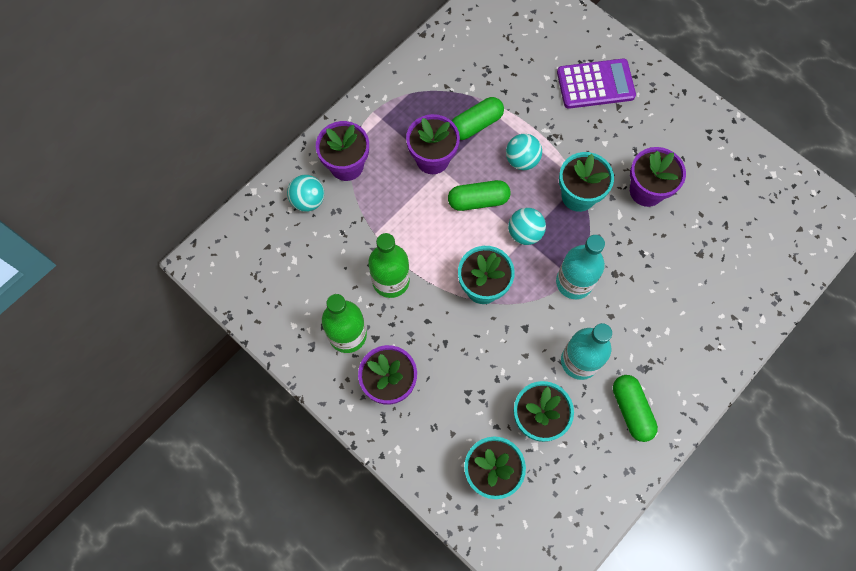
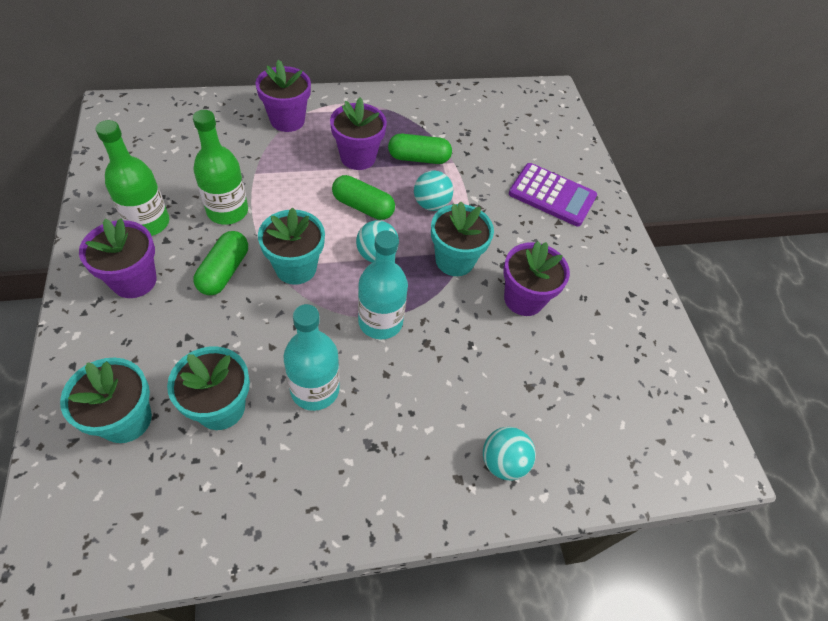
camera: 30 degrees right, 15 degrees down
turquoise ball [287,175,324,212] -> turquoise ball moved to [483,427,536,480]
green capsule [613,375,658,442] -> green capsule moved to [193,231,248,295]

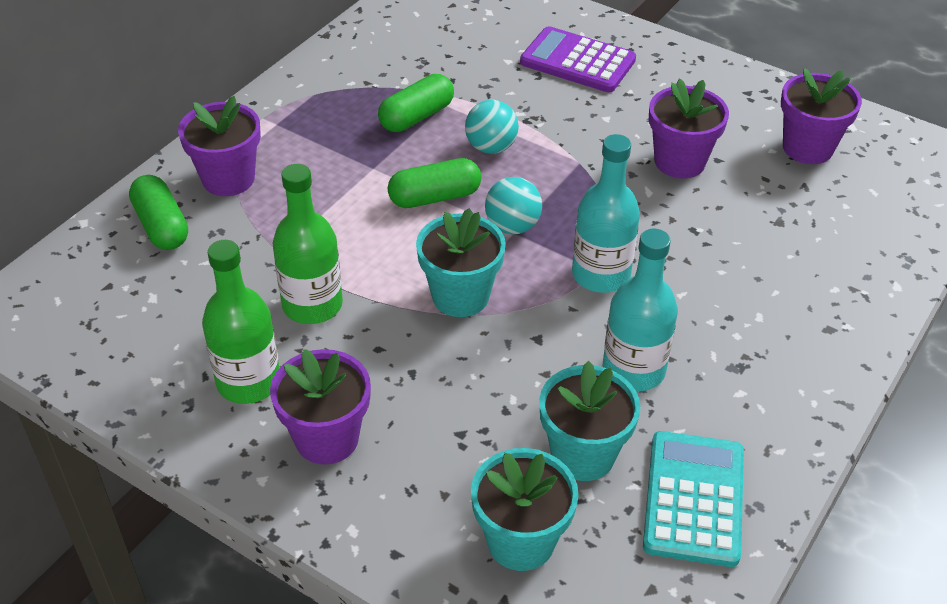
camera: 40 degrees left, 10 degrees down
green capsule [193,231,248,295] -> green capsule moved to [129,175,188,250]
purple flower pot [330,97,387,170] -> purple flower pot moved to [781,68,862,164]
turquoise flower pot [431,202,494,276] -> none
turquoise ball [483,427,536,480] -> none
purple calculator [509,163,597,226] -> purple calculator turned 135 degrees counterclockwise [520,26,636,92]
none -> turquoise calculator [643,431,744,567]

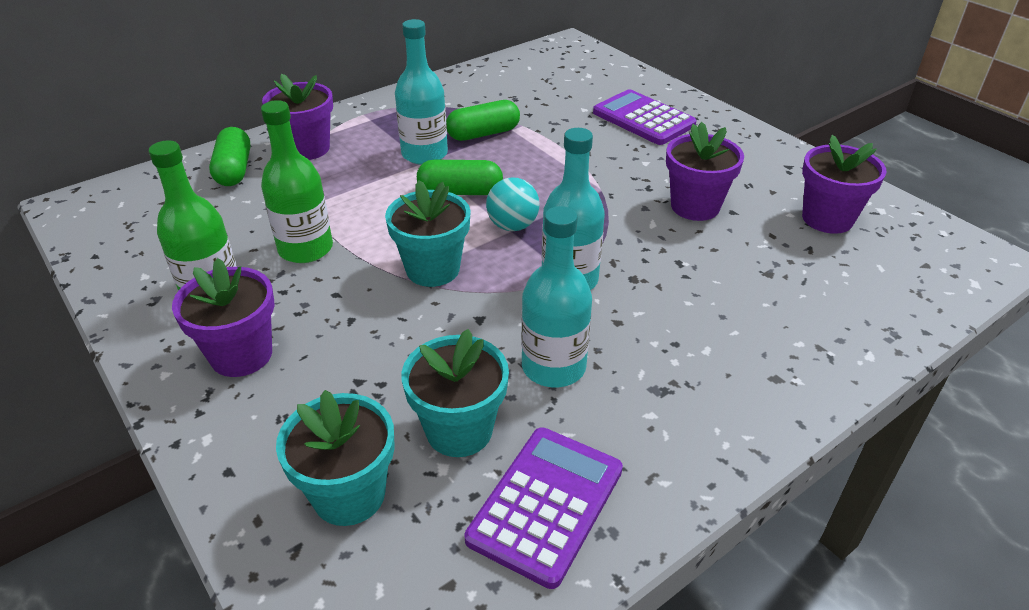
camera: 20 degrees right, 5 degrees down
turquoise ball [465,100,519,154] -> none
turquoise calculator [643,431,744,567] -> purple calculator [464,427,623,589]
none -> turquoise bottle [395,19,448,165]

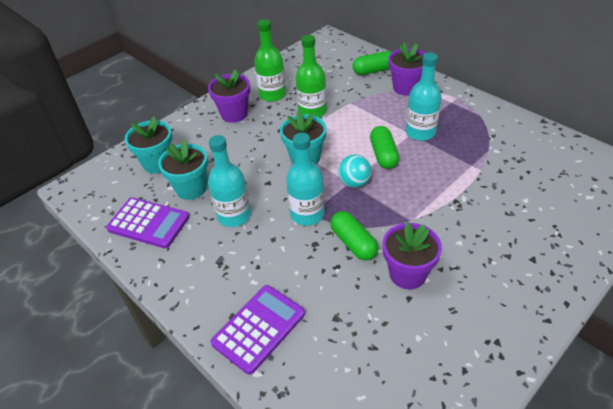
camera: 85 degrees right, 5 degrees up
green capsule [446,100,520,141] -> green capsule moved to [330,211,378,261]
purple calculator [593,89,697,145] -> purple calculator moved to [211,285,305,375]
purple flower pot [802,135,887,234] -> none

